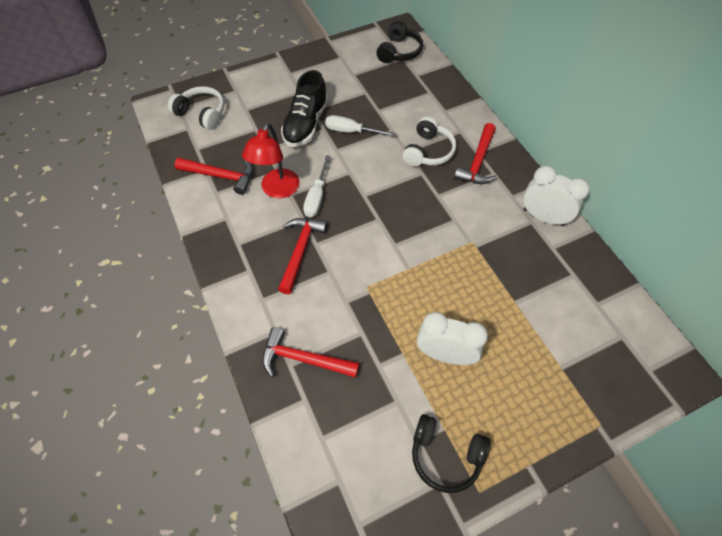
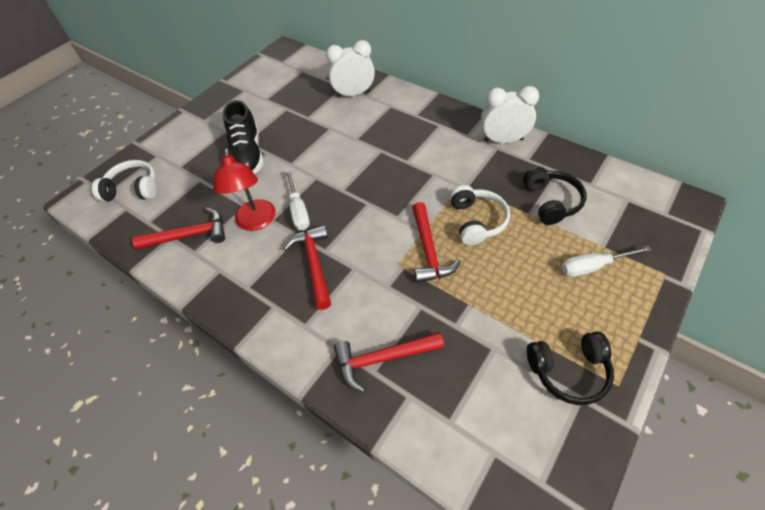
camera: 25 degrees left, 5 degrees down
white screwdriver [325,115,396,137] -> white screwdriver moved to [562,246,651,277]
black headphones [376,21,423,63] -> black headphones moved to [523,167,586,225]
white headphones [402,117,456,167] -> white headphones moved to [450,185,510,245]
white clock [417,312,488,365] -> white clock moved to [326,40,375,98]
red hammer [454,123,497,184] -> red hammer moved to [412,202,461,283]

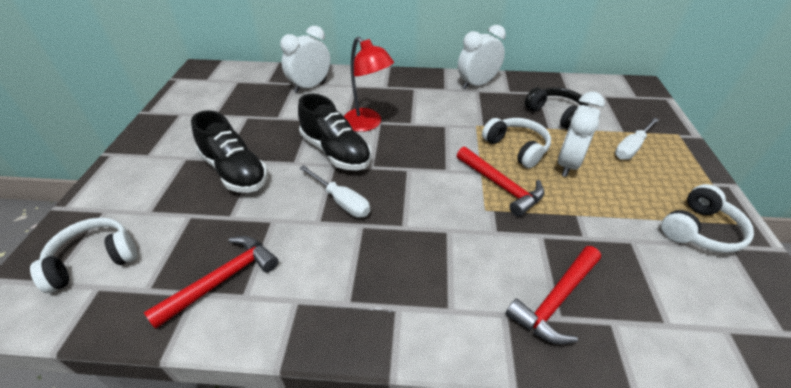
camera: 35 degrees left, 10 degrees down
red lamp [213,148,275,231] -> red lamp moved to [344,37,394,132]
red hammer [283,225,331,310] -> none
black headphones [527,331,614,405] -> white headphones [661,184,754,253]
none -> black shoe [298,94,372,170]
none -> white clock [558,92,605,177]

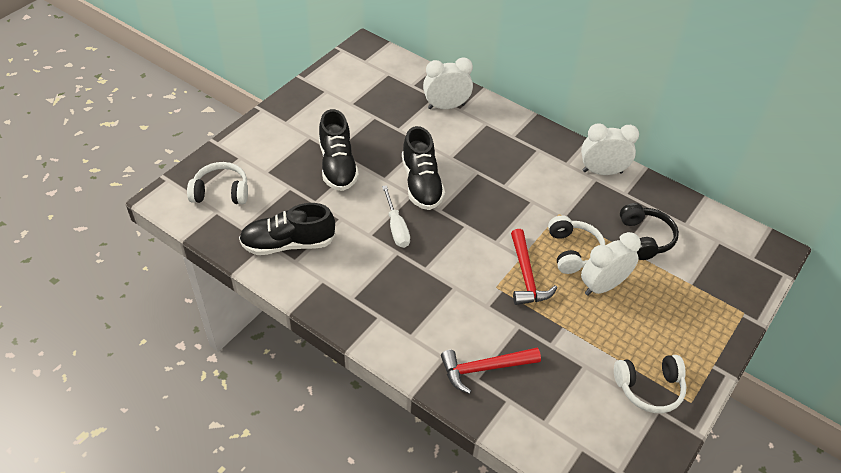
camera: 30 degrees right, 5 degrees up
red hammer [144,236,279,329] -> black shoe [239,203,335,255]
red lamp [344,37,394,132] -> none
white screwdriver [615,118,659,160] -> none

